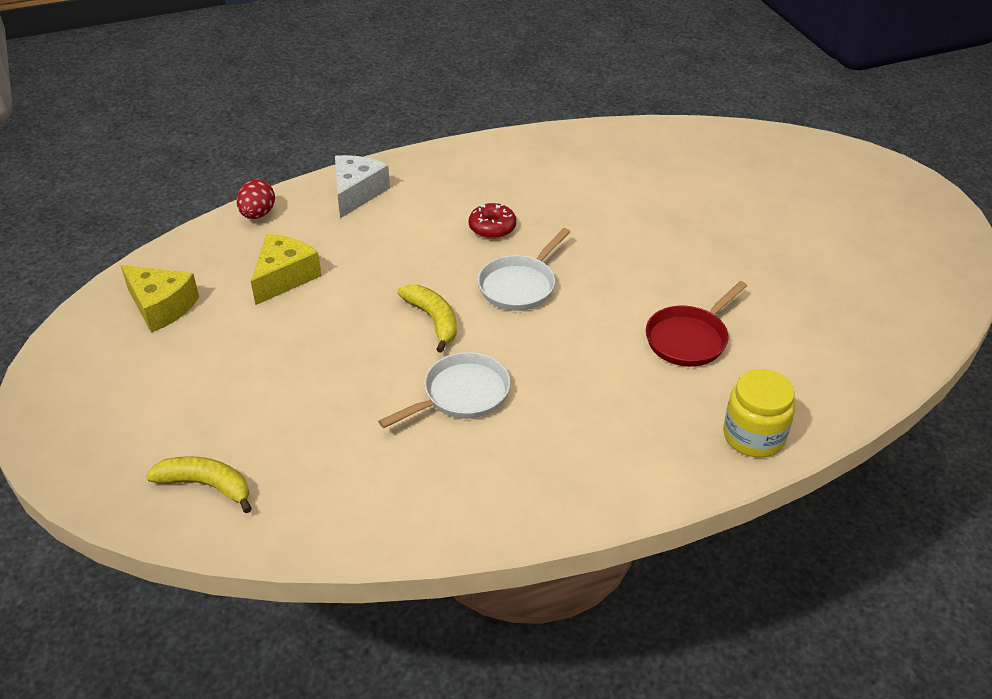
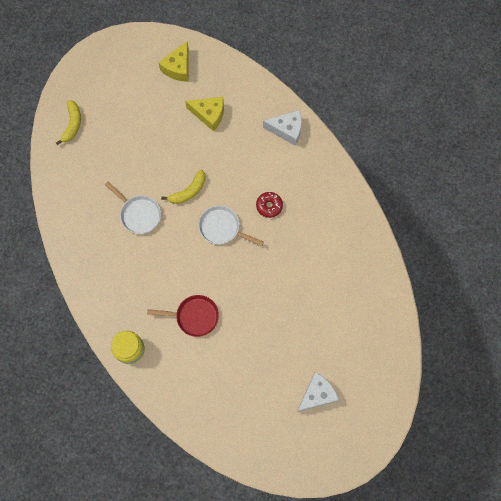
camera: 80 degrees right, 30 degrees up
red egg [237,180,275,219] -> none
red pan [646,281,747,367] -> red pan turned 150 degrees clockwise [147,295,219,337]
none -> white cheese [297,372,339,412]

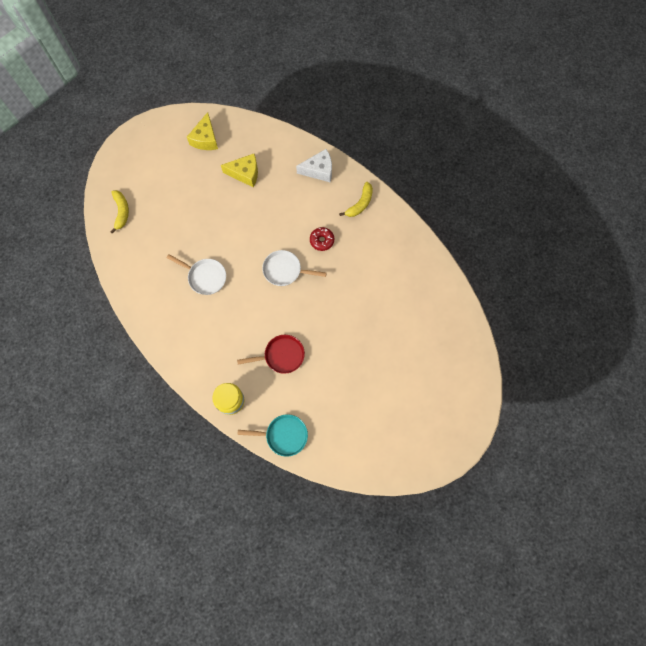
camera: 15 degrees left, 0 degrees up
yellow banana [161,169,205,204] -> yellow banana moved to [339,182,373,217]
white cheese [297,372,339,412] -> none
none -> turquoise pan [237,414,308,457]

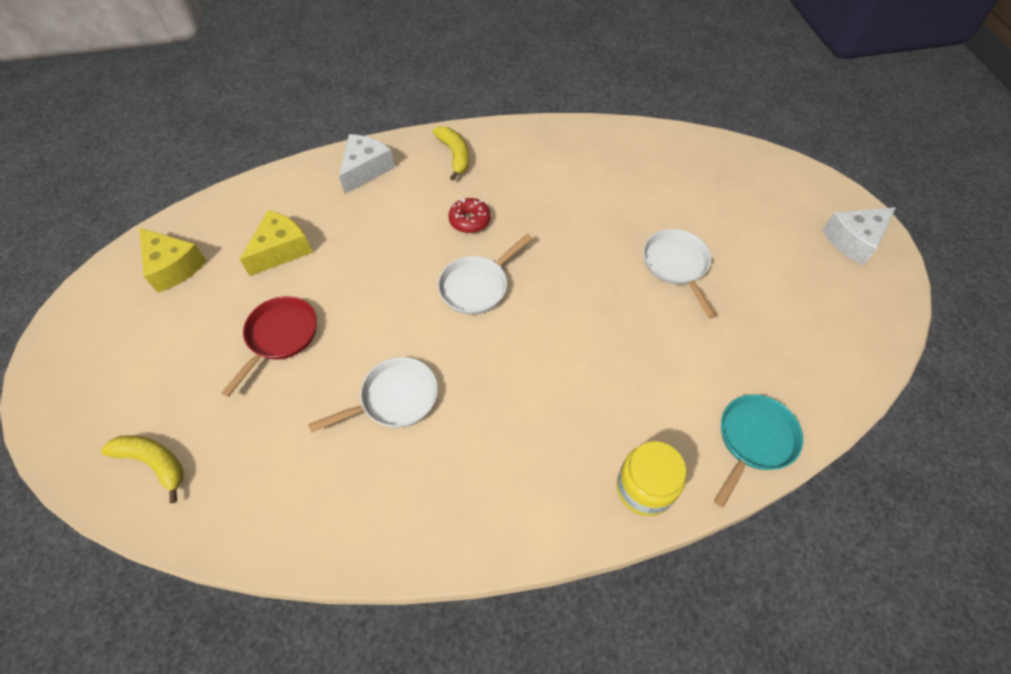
camera: 55 degrees left, 15 degrees down
red pan [237,335,305,374] -> red pan moved to [221,296,317,397]
none -> white pan [643,229,716,318]
none -> white cheese [823,207,896,265]

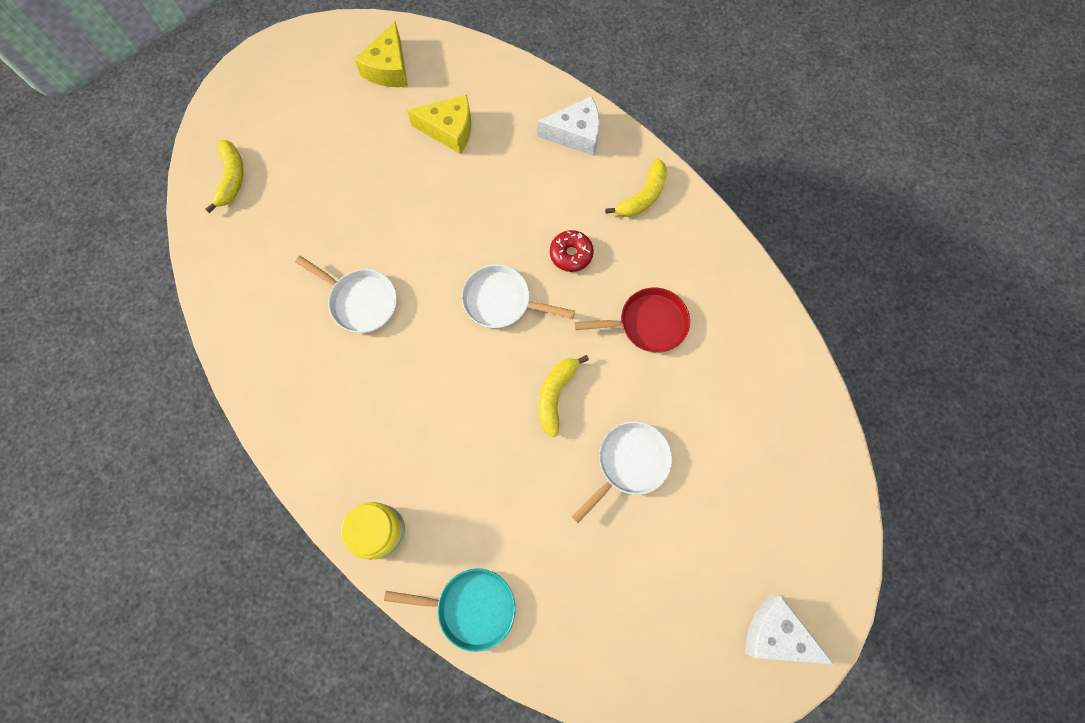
camera: 60 degrees right, 15 degrees up
red pan [221,296,317,397] -> red pan moved to [574,287,690,352]
none -> yellow banana [538,355,589,437]

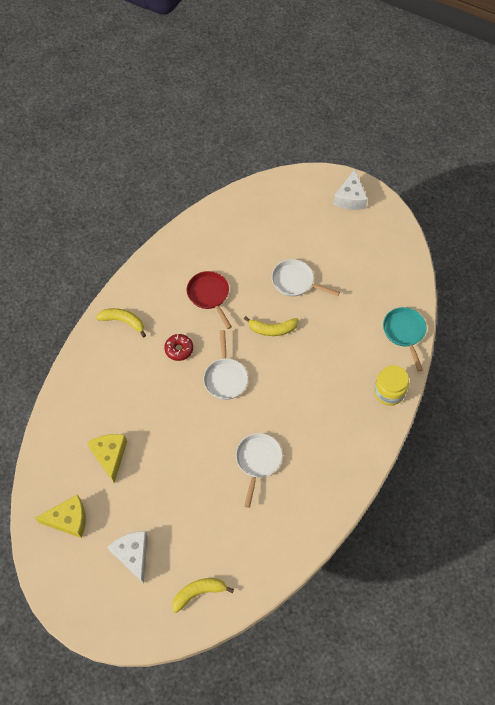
camera: 110 degrees left, 10 degrees down
white cheese [537,96,600,156] -> white cheese moved to [107,531,148,584]

